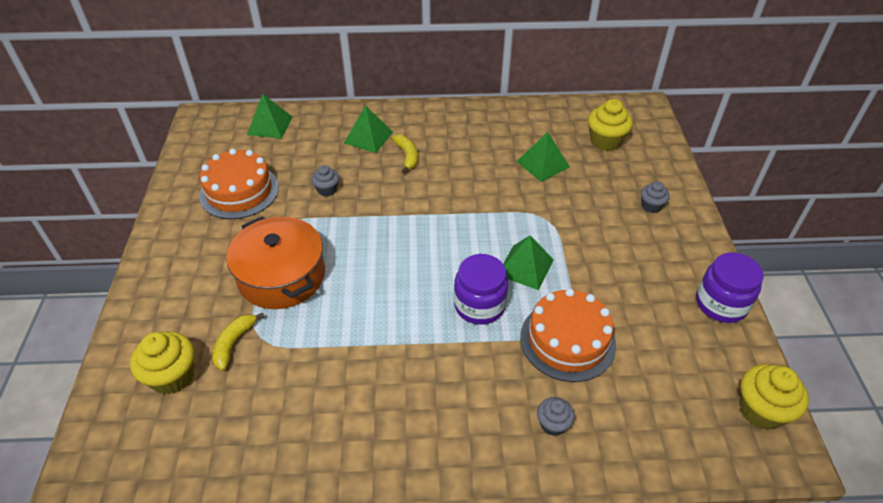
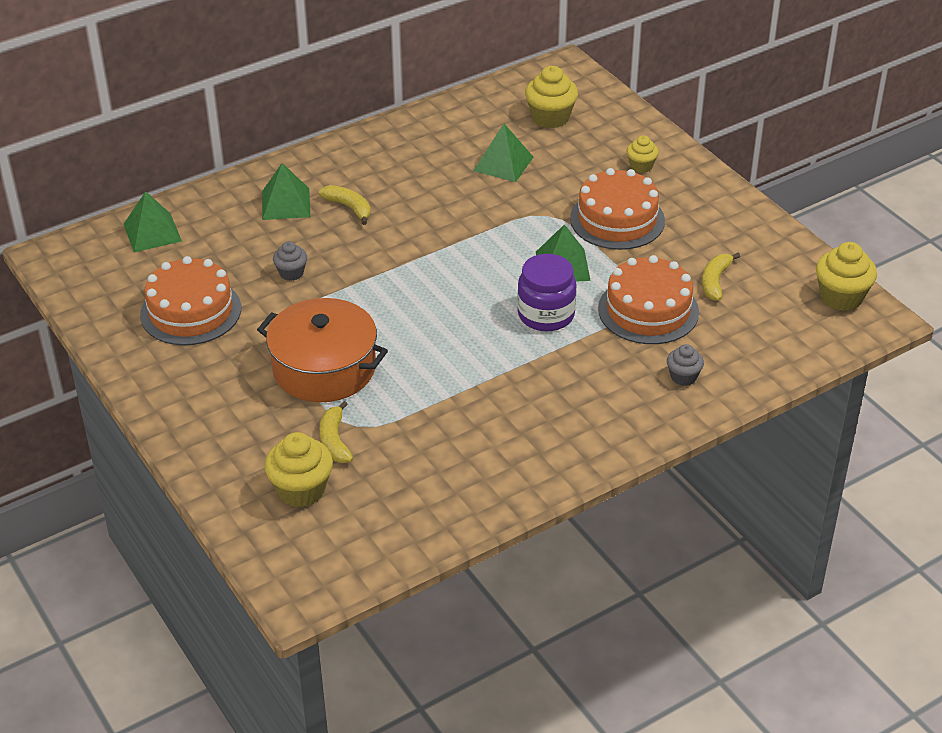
camera: 30 degrees left, 5 degrees down
grey cupcake [641,181,670,213] -> yellow cupcake [626,135,659,173]
purple jar [696,252,764,323] -> none
none -> orange cake [570,168,665,250]
none -> yellow banana [702,253,740,301]

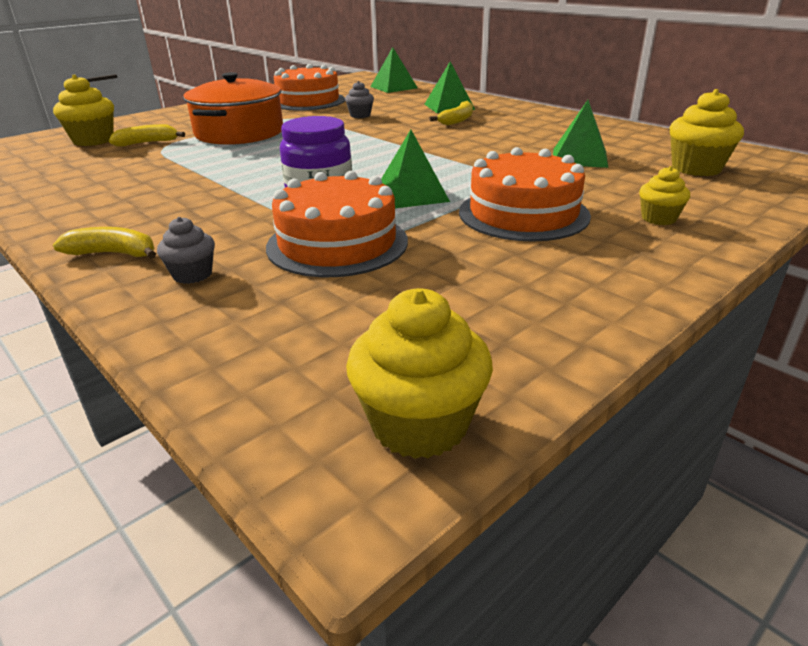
camera: 80 degrees right, 10 degrees down
yellow banana [702,253,740,301] -> yellow banana moved to [53,227,156,259]

